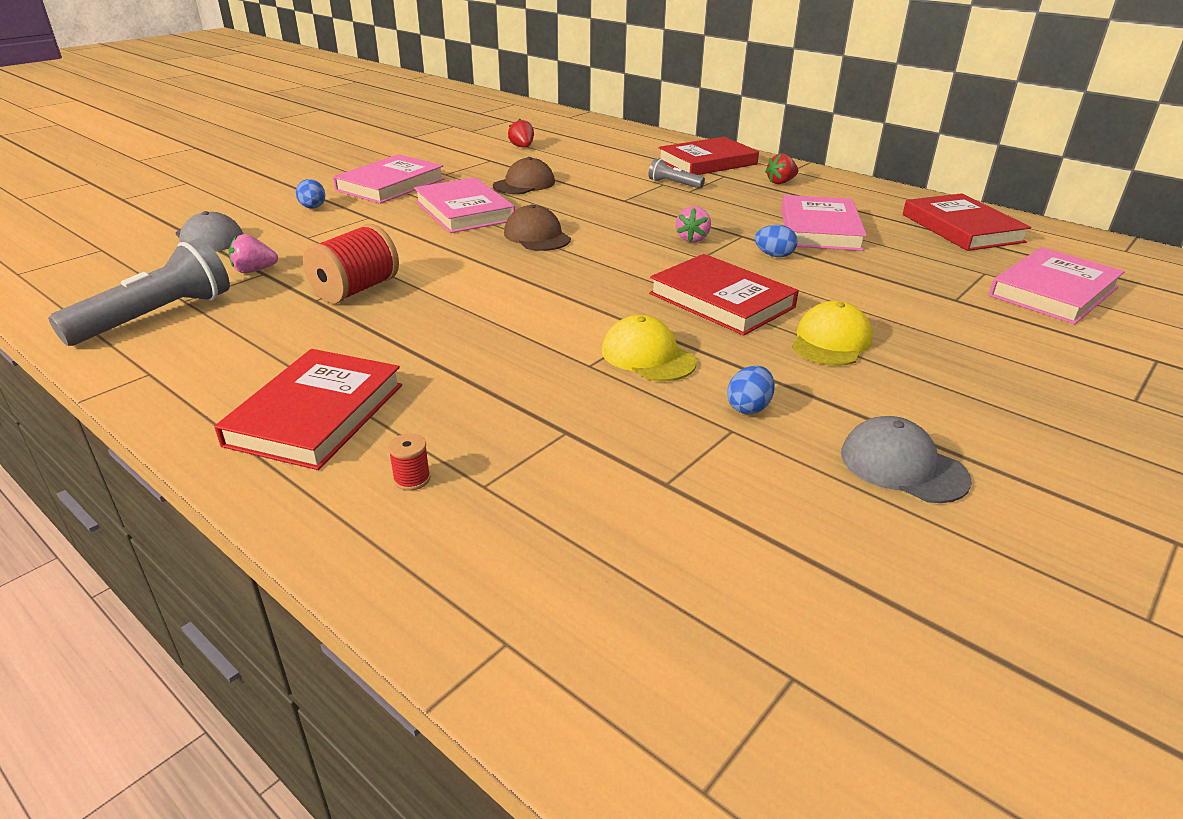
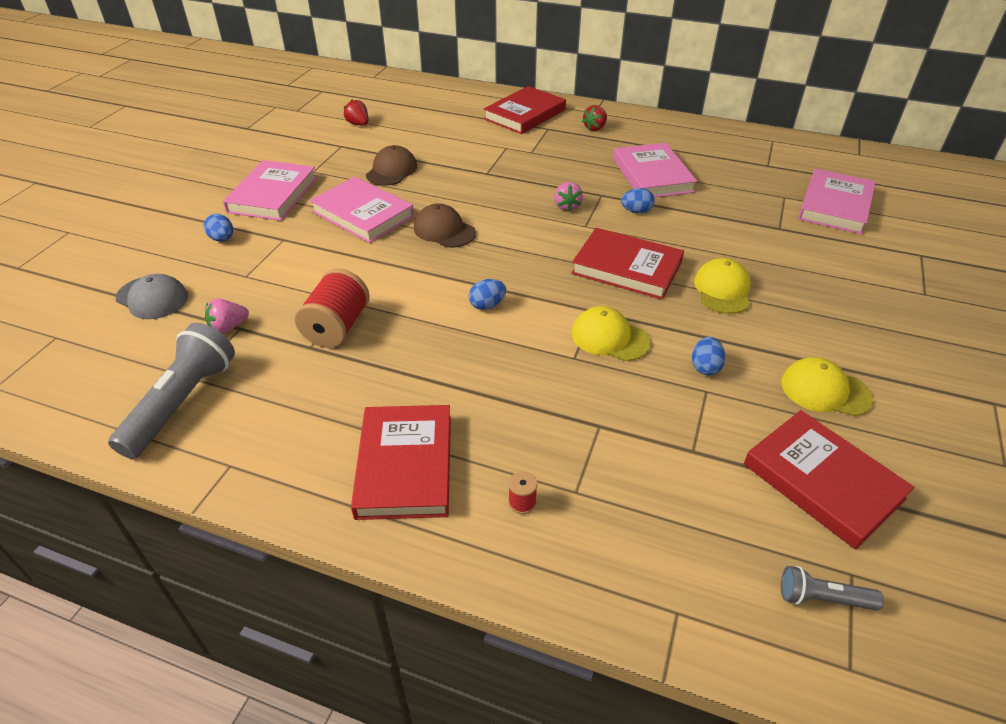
camera: 20 degrees left, 10 degrees up
grey flashlight [648,158,705,188] -> grey flashlight moved to [781,566,884,610]
grey cap [841,416,972,503] -> yellow cap [781,357,873,416]
red book [903,193,1032,251] -> red book moved to [744,410,914,550]
none -> blue egg [469,279,506,310]

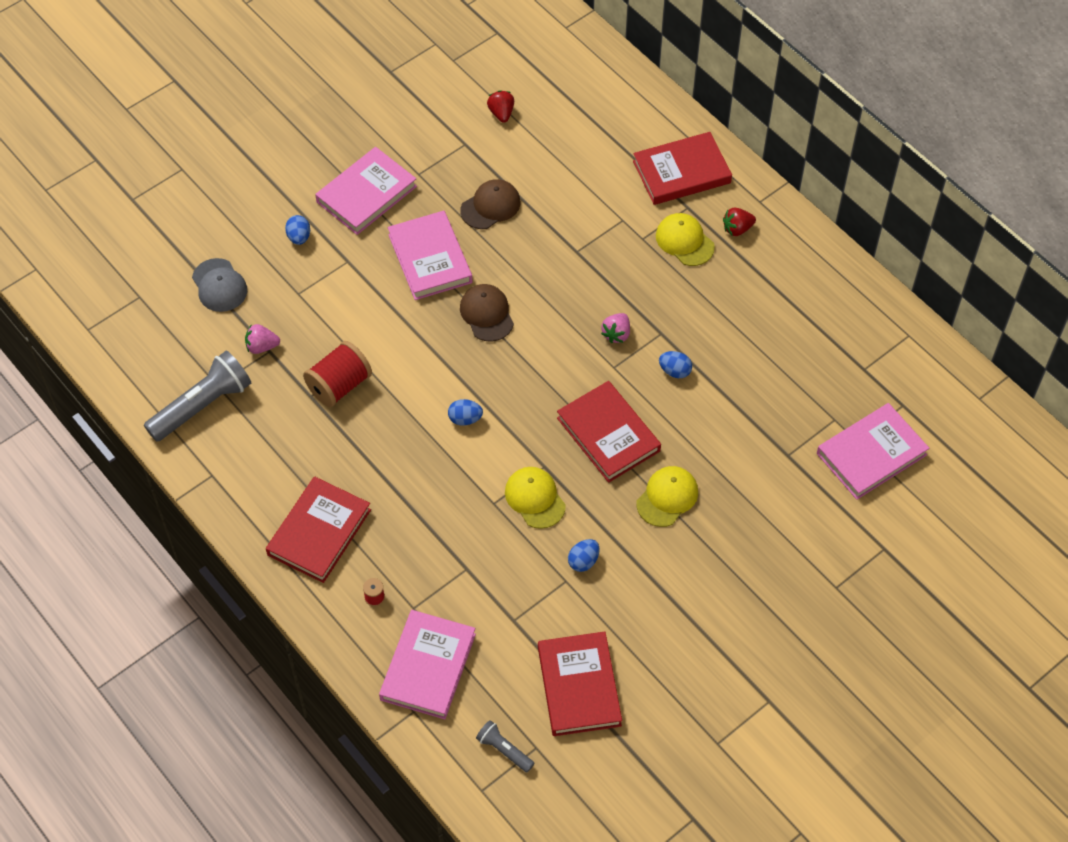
camera: 30 degrees right, 15 degrees up
pink book [613,143,697,198] -> pink book moved to [379,610,476,719]
yellow cap [781,357,873,416] -> yellow cap moved to [656,213,715,266]

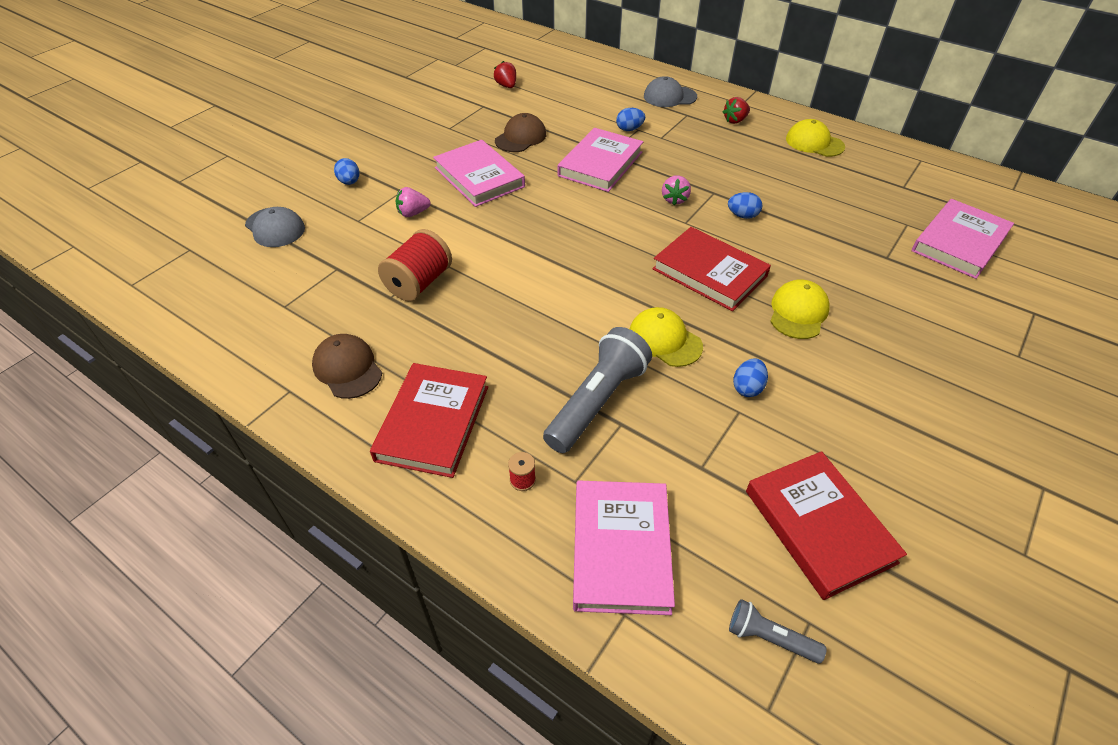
camera: 15 degrees left, 10 degrees down
grey flashlight [144,351,251,442] -> grey flashlight moved to [543,327,652,453]
pink strawberry [245,324,280,354] -> pink strawberry moved to [396,187,431,217]
pink book [315,147,417,235] -> pink book moved to [557,128,643,192]
blue egg [448,399,483,425] -> blue egg moved to [616,108,645,131]
brown cap [460,284,514,341] -> brown cap moved to [312,334,382,399]
red book [633,132,732,205] -> grey cap [644,76,697,107]
yellow cap [656,213,715,266] -> yellow cap moved to [786,119,845,157]

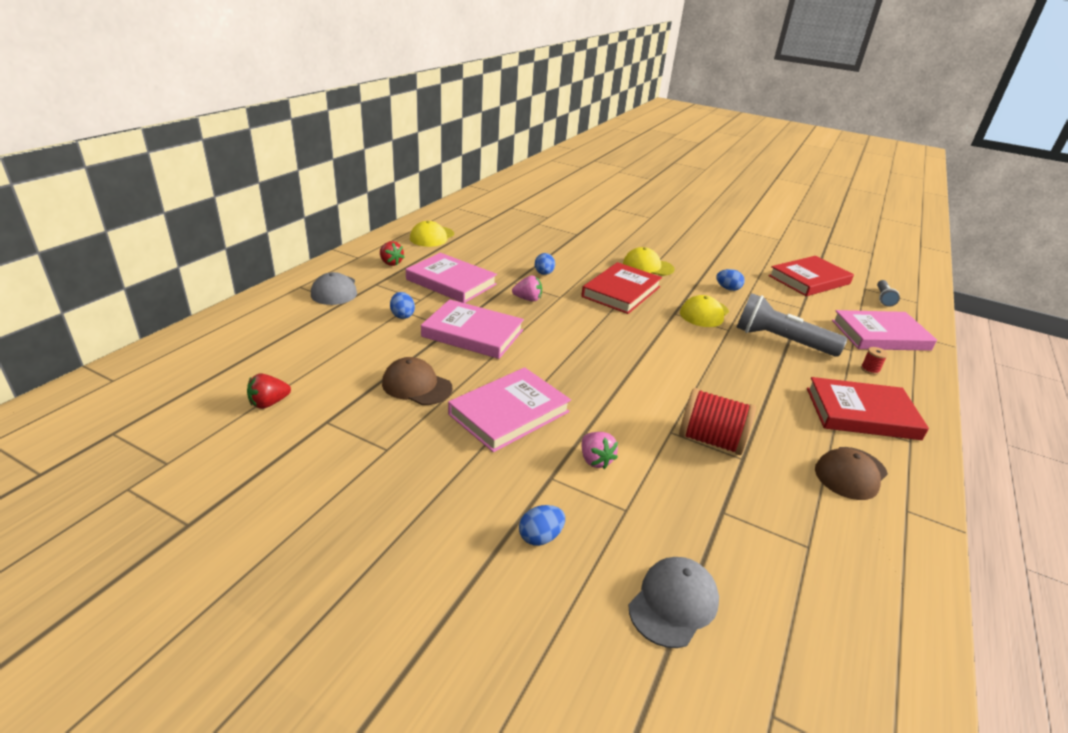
camera: 100 degrees left, 15 degrees down
pink book [912,199,1014,279] -> pink book moved to [406,253,497,303]

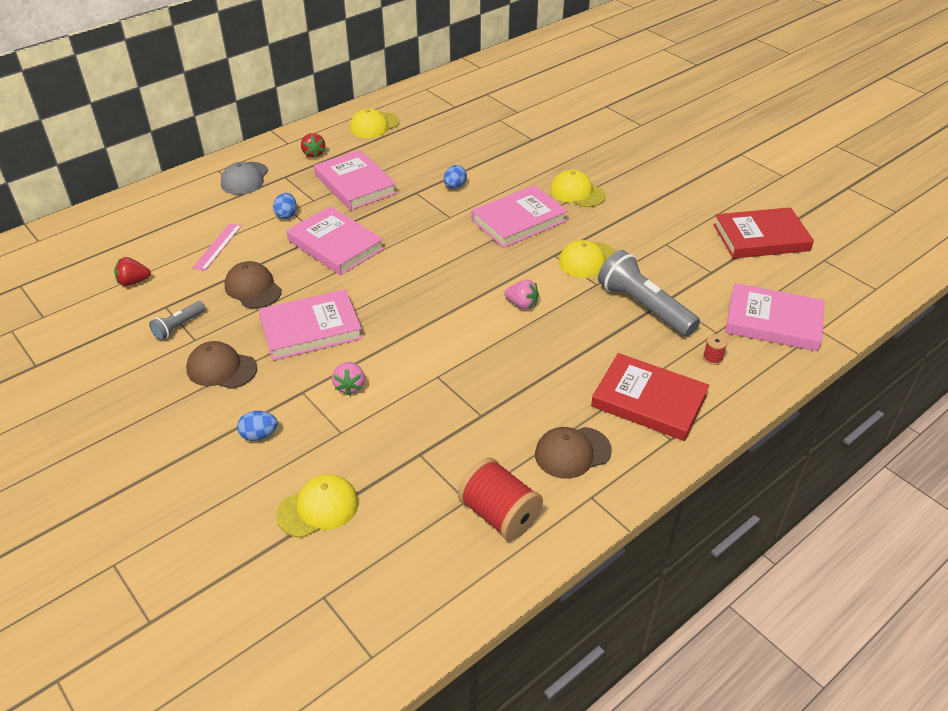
camera: 25 degrees right, 10 degrees up
pink strawberry [512,275,542,301] -> pink strawberry moved to [504,280,539,310]
red book [581,262,662,314] -> pink book [472,185,568,248]
grey cap [628,557,719,648] -> yellow cap [276,474,358,538]
red spool [679,388,756,455] -> red spool moved to [458,457,543,541]
blue egg [716,269,745,291] -> none
grey flashlight [877,280,900,307] -> grey flashlight moved to [149,301,206,340]
none -> brown cap [186,341,257,389]
none -> pink ruler [192,223,242,271]

